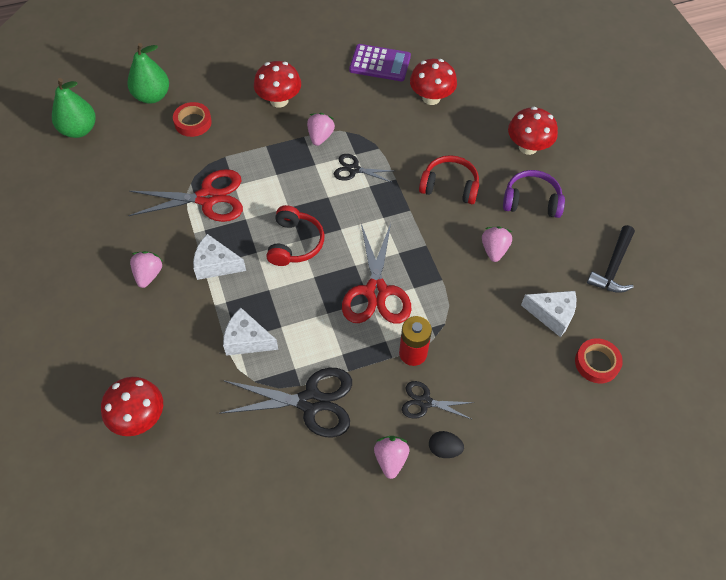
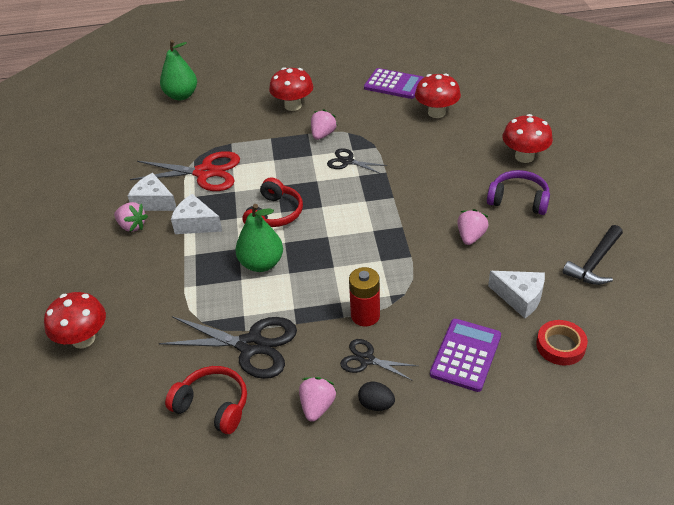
camera: 15 degrees right, 15 degrees down
green pear [52,78,96,138] -> green pear moved to [235,204,283,272]
pink strawberry [130,251,162,288] -> pink strawberry turned 105 degrees clockwise [114,202,148,232]
red tape [173,102,212,137] -> none
white cheese [223,308,278,356] -> white cheese moved to [128,173,176,211]
red scissors [342,223,411,324] -> none
red headphones [419,155,479,204] -> red headphones moved to [165,366,247,434]
none -> purple calculator [430,319,501,392]

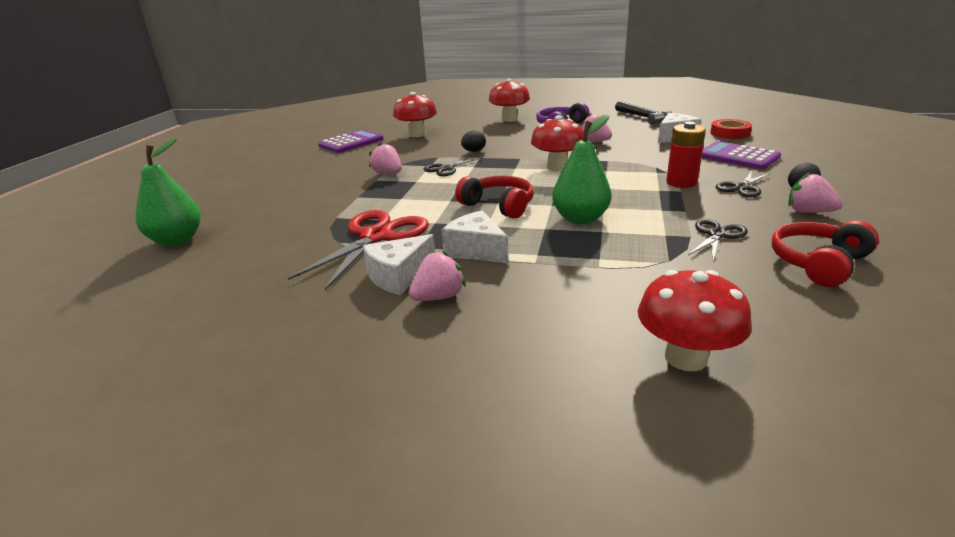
camera: 70 degrees left, 15 degrees down
black scissors [159,316,297,379] -> black scissors [688,219,748,262], size x0.54
white cheese [171,194,222,234] -> white cheese turned 90 degrees clockwise [442,210,509,264]
red mushroom [269,67,313,111] -> red mushroom moved to [531,115,584,171]
none -> black egg [461,130,486,152]

